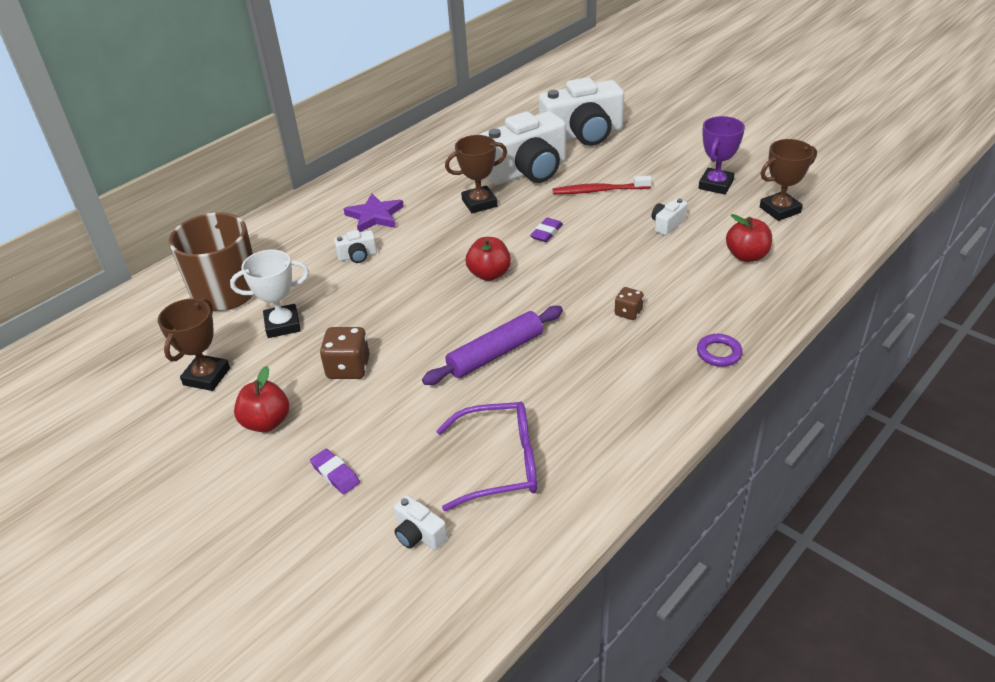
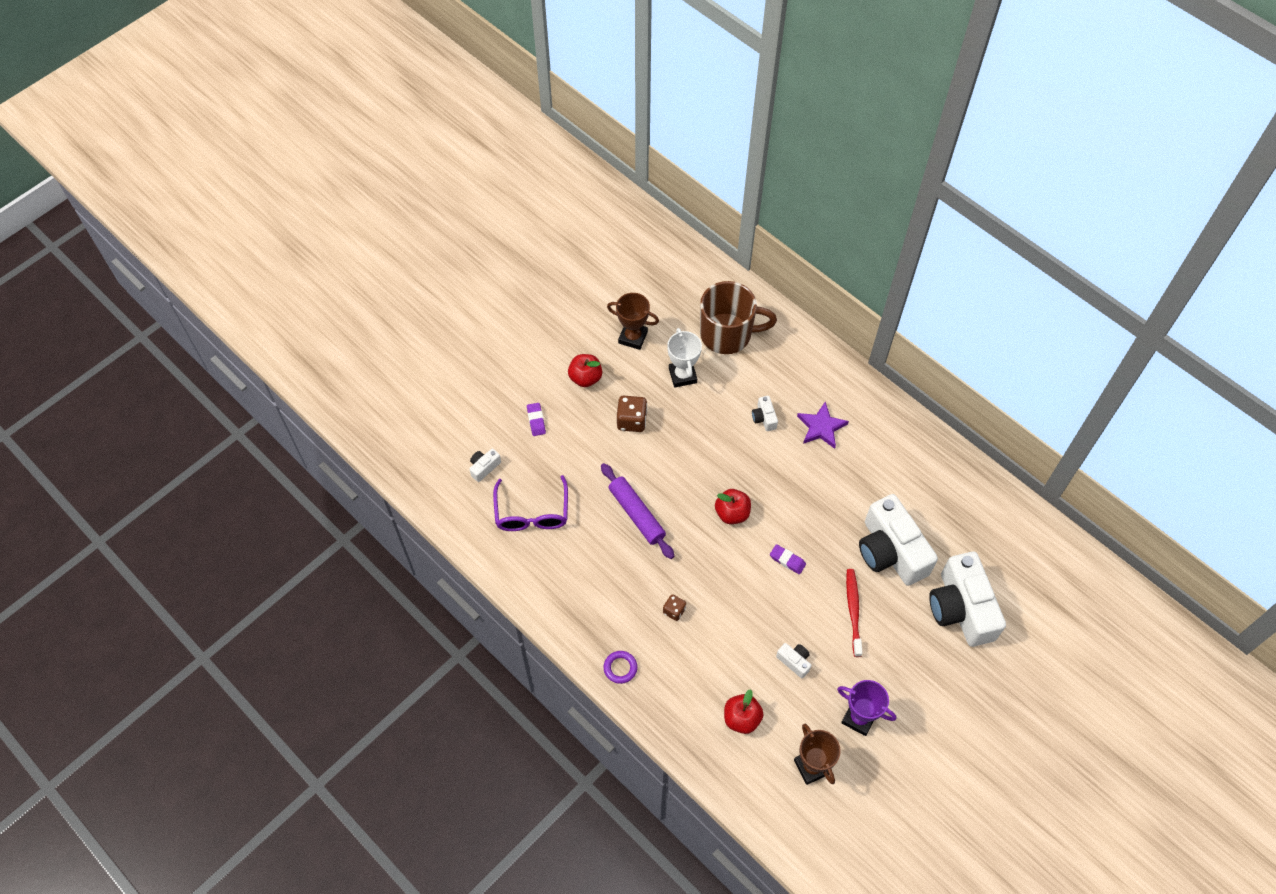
camera: 90 degrees right, 20 degrees up
purple eraser [310,449,360,494] -> purple eraser turned 60 degrees counterclockwise [527,403,546,436]
brown trophy [445,135,507,213] -> none

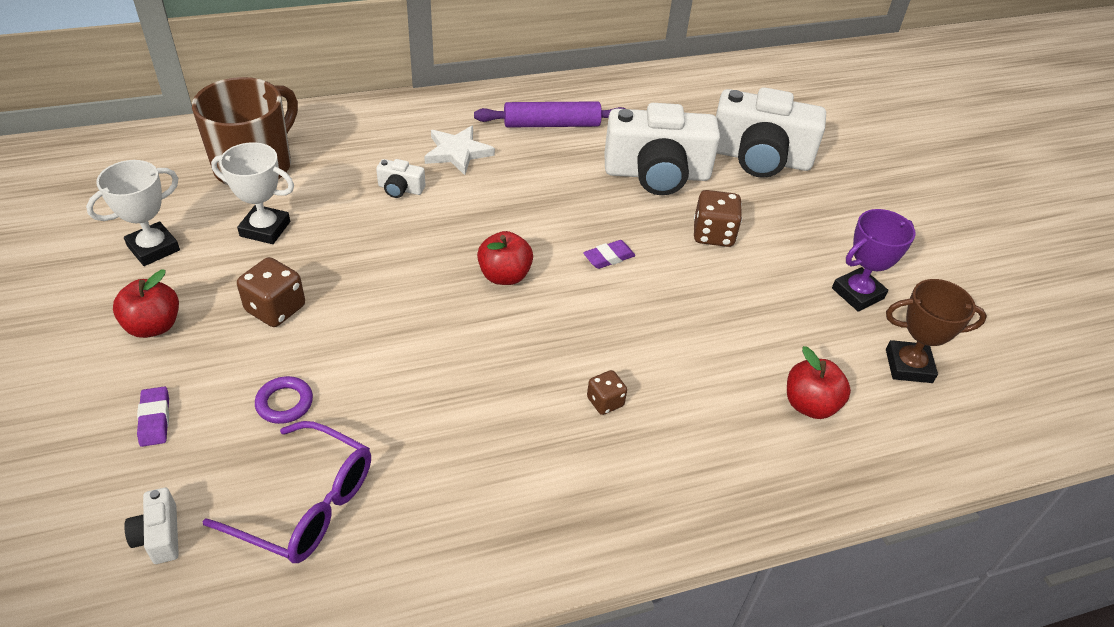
camera: 65 degrees left, 15 degrees down
purple eraser [527,403,546,436] -> purple eraser turned 60 degrees clockwise [137,386,169,447]
purple rolling pin [601,463,674,559] -> purple rolling pin moved to [474,101,626,128]
purple ring [604,651,638,684] -> purple ring moved to [255,376,313,424]
brown trophy [607,293,659,350] -> white trophy [86,160,180,266]
white camera [776,643,811,678] -> none
purple star [797,402,849,449] -> white star [424,126,495,175]
red toothbrush [846,569,862,657] -> brown dice [694,190,742,247]

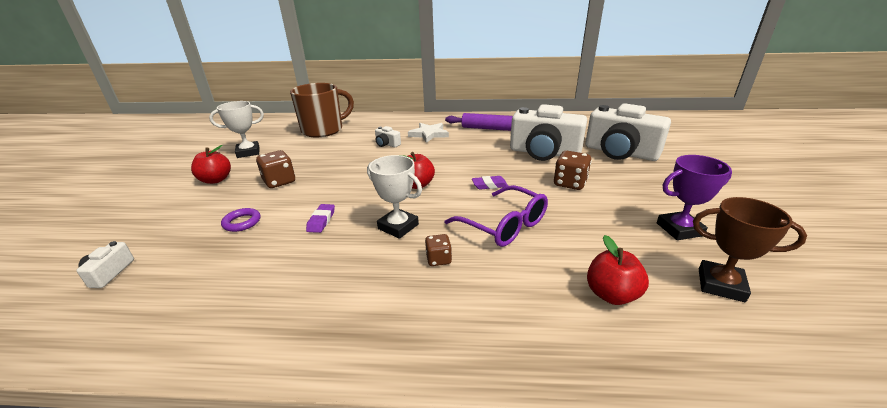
camera: 25 degrees right, 15 degrees down
purple eraser [137,386,169,447] -> purple eraser moved to [306,204,335,233]
purple glasses [202,421,371,563] -> purple glasses moved to [444,185,548,247]
white trophy [211,142,294,244] -> white trophy moved to [367,155,422,239]

